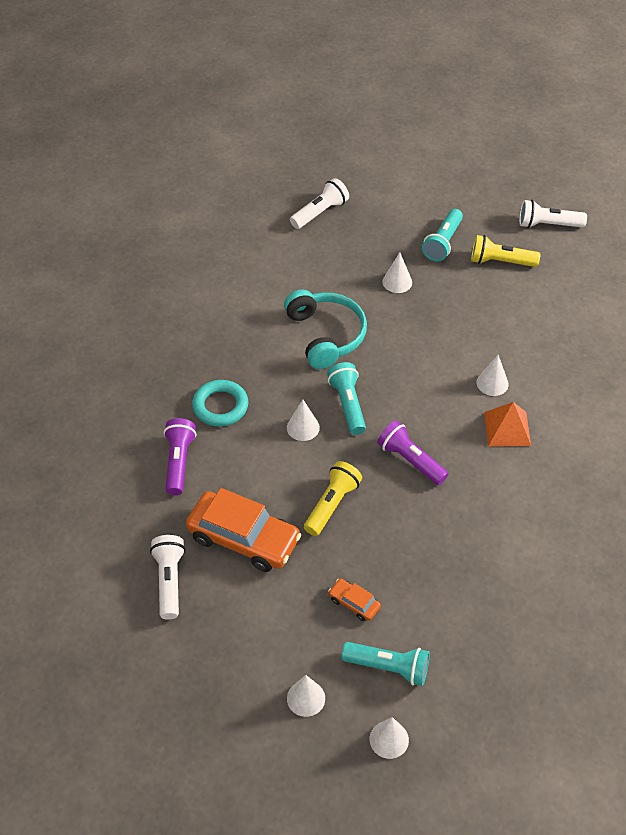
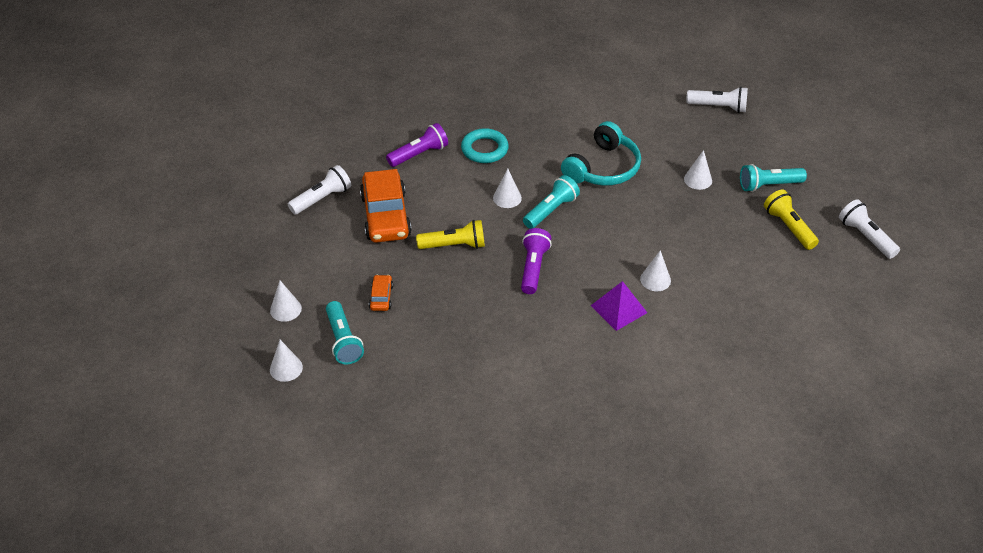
camera: 55 degrees right, 5 degrees down
orange pyramid [484,402,531,446] -> purple pyramid [591,281,647,331]

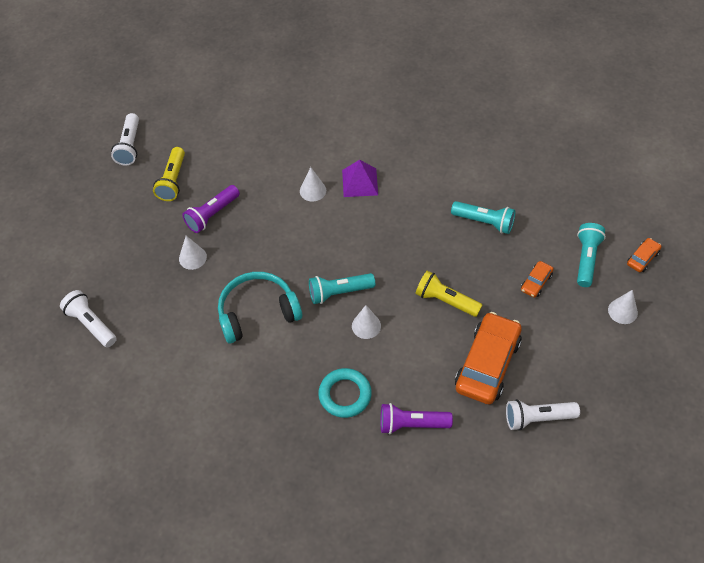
camera: 145 degrees left, 10 degrees up
white cone [270,340,303,382] -> orange car [627,238,661,272]
purple flashlight [521,228,552,294] -> purple flashlight moved to [182,185,240,233]
turquoise flashlight [740,164,807,192] -> turquoise flashlight moved to [451,201,515,234]

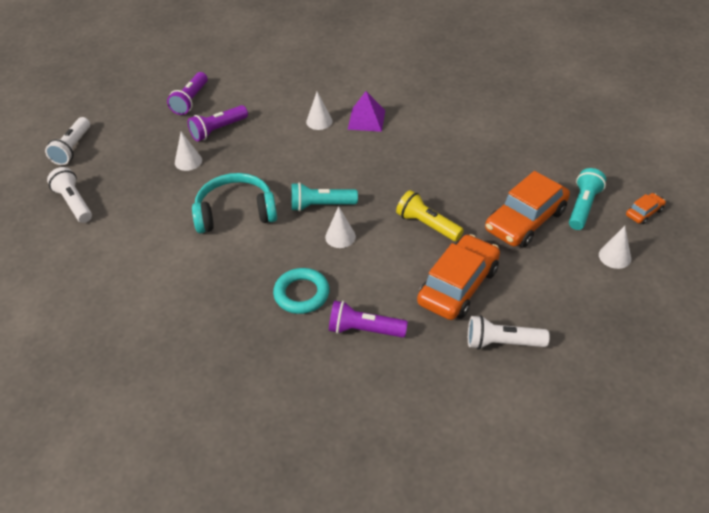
camera: 10 degrees right, 10 degrees down
white flashlight [111,113,139,166] -> white flashlight moved to [45,117,90,165]
yellow flashlight [153,147,185,201] -> purple flashlight [167,72,208,115]
turquoise flashlight [451,201,515,234] -> none
orange car [521,261,553,298] -> orange car [485,171,570,248], size x2.21

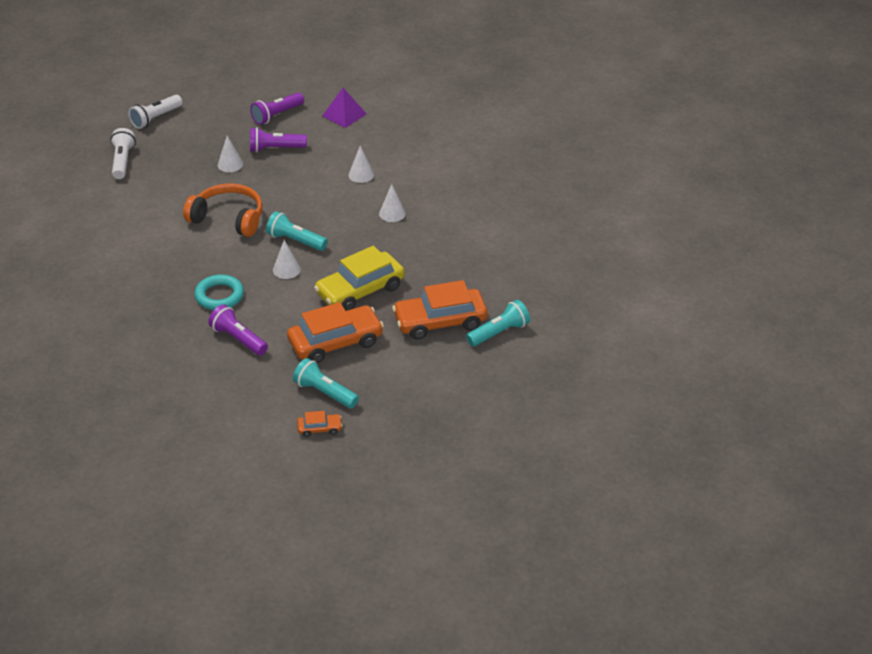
camera: 30 degrees right, 5 degrees down
turquoise headphones [192,173,277,233] -> orange headphones [183,183,263,237]
purple pyramid [348,91,385,132] -> purple pyramid moved to [322,88,367,128]
yellow flashlight [396,190,464,241] -> yellow car [314,246,405,311]
white flashlight [468,315,550,350] -> turquoise flashlight [293,358,359,408]
white cone [599,226,631,269] -> white cone moved to [379,184,406,222]
orange car [626,193,666,224] -> orange car moved to [297,411,343,437]

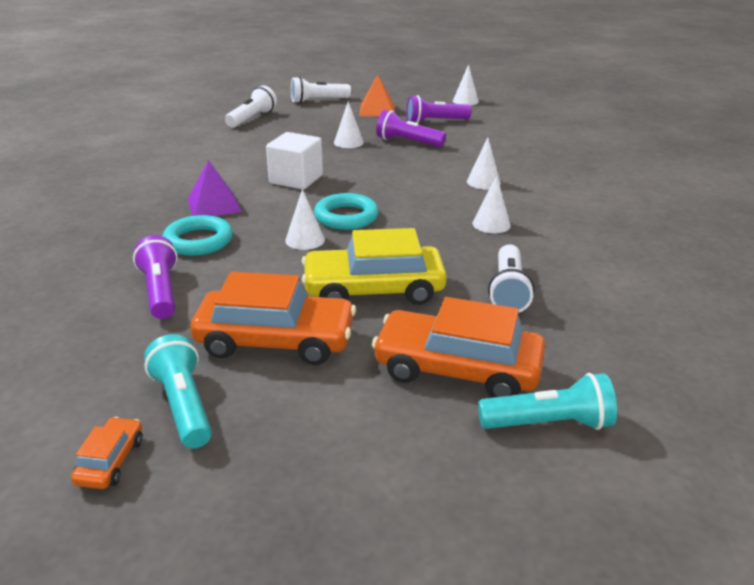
camera: 30 degrees right, 10 degrees down
orange headphones [183,183,263,237] -> white cube [266,132,323,190]
turquoise flashlight [266,211,328,251] -> turquoise ring [314,193,379,230]
orange car [297,411,343,437] -> orange car turned 105 degrees counterclockwise [71,417,143,489]
purple pyramid [322,88,367,128] -> purple pyramid moved to [187,160,242,216]
none -> orange pyramid [359,74,395,116]
none -> white cone [453,64,479,105]
none -> white flashlight [488,244,535,312]

